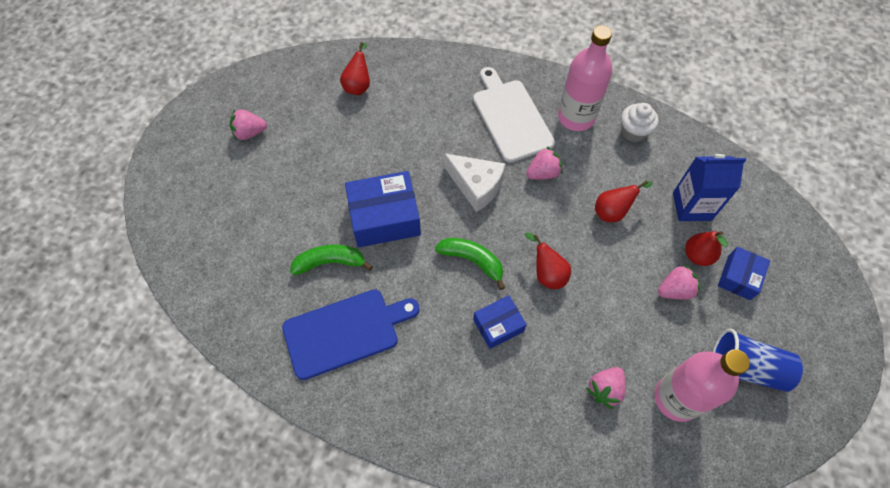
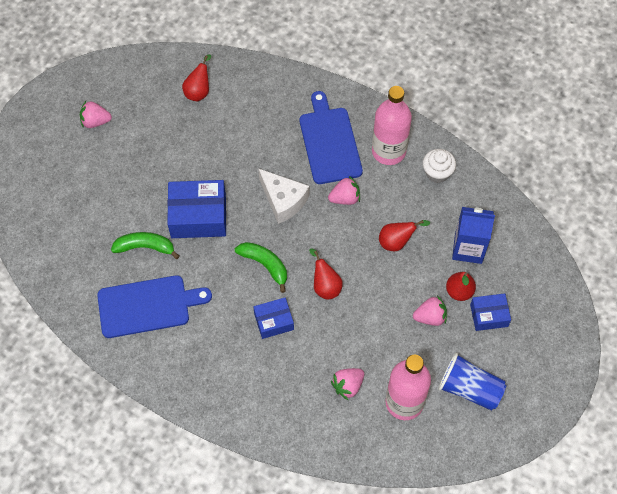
camera: 10 degrees right, 0 degrees up
white cutting board [473,67,555,163] -> blue cutting board [300,91,363,184]
blue box [718,247,770,300] -> blue box turned 45 degrees clockwise [470,293,511,331]

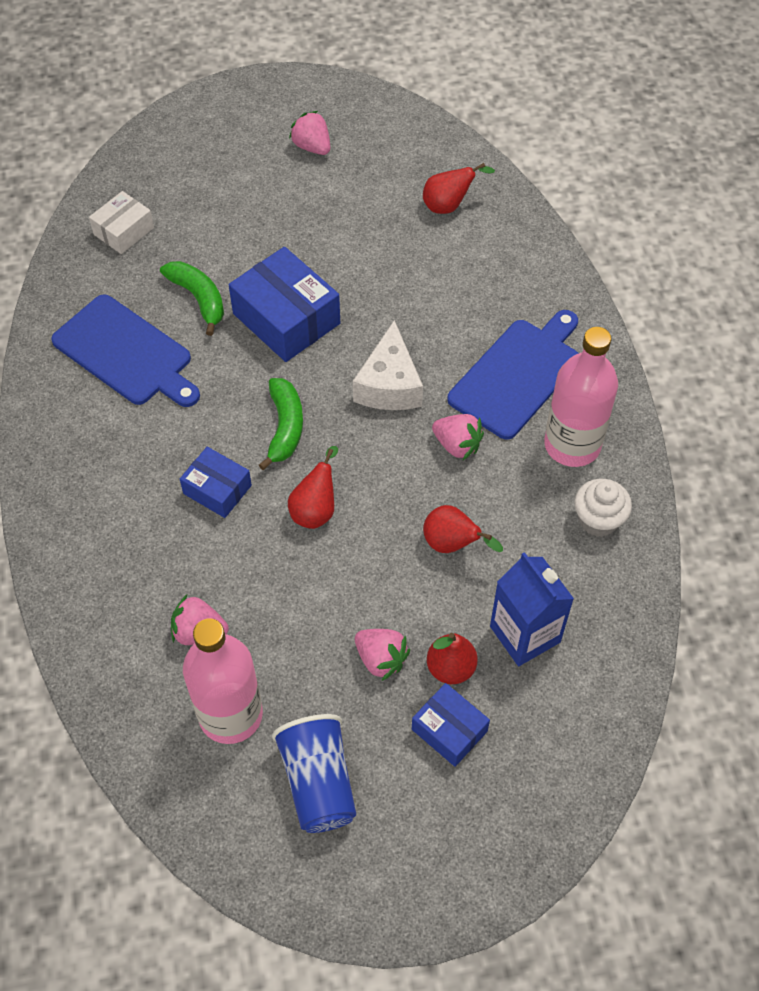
camera: 50 degrees right, 5 degrees down
none -> white box [89,191,154,254]

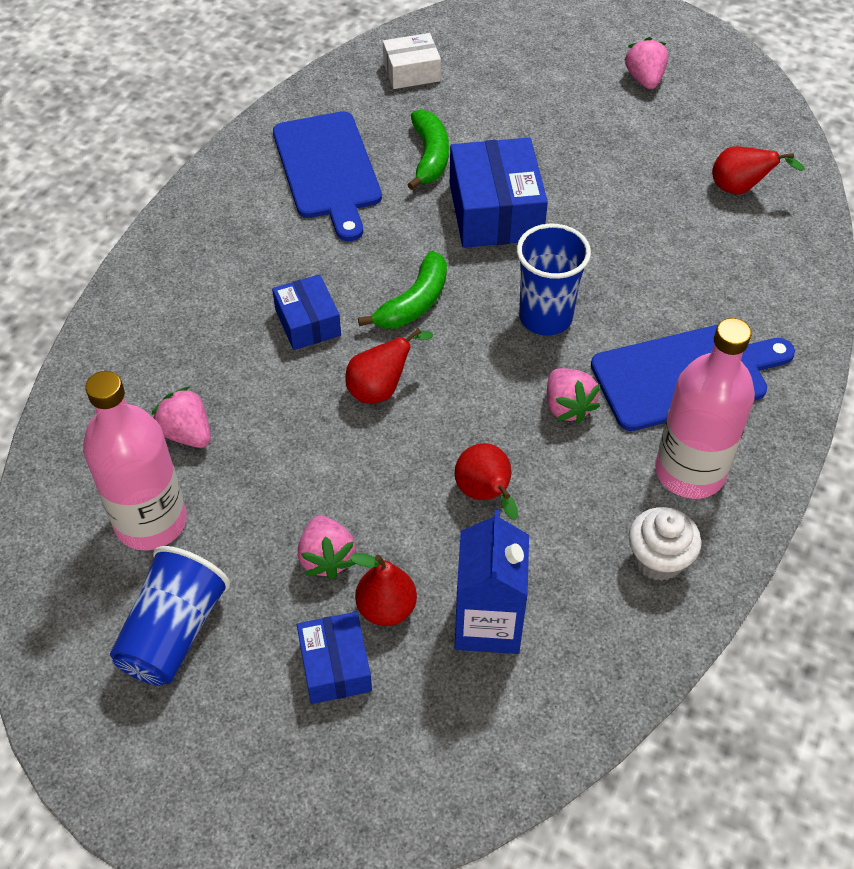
camera: 35 degrees right, 5 degrees down
white cheese [353,320,423,410] -> blue cup [517,224,591,336]

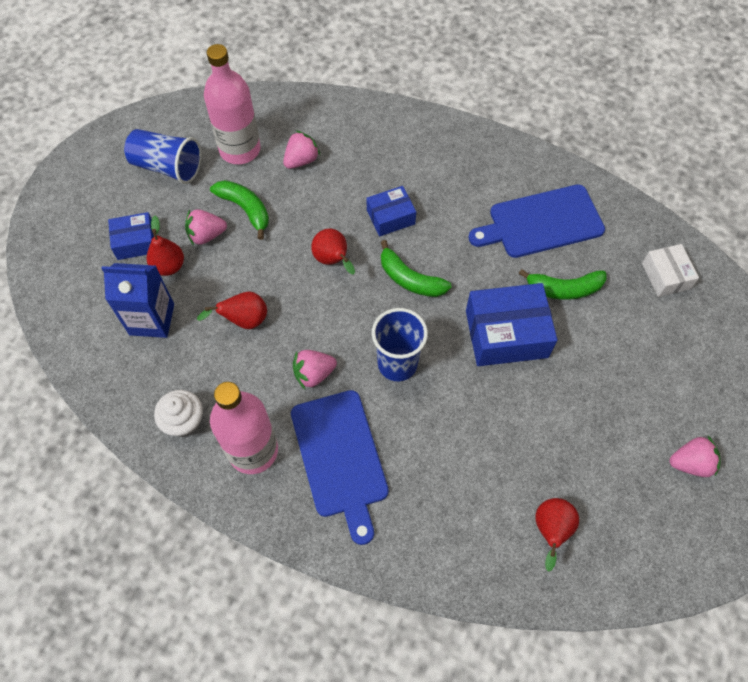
camera: 90 degrees right, 10 degrees up
none -> green banana [210,180,269,240]

